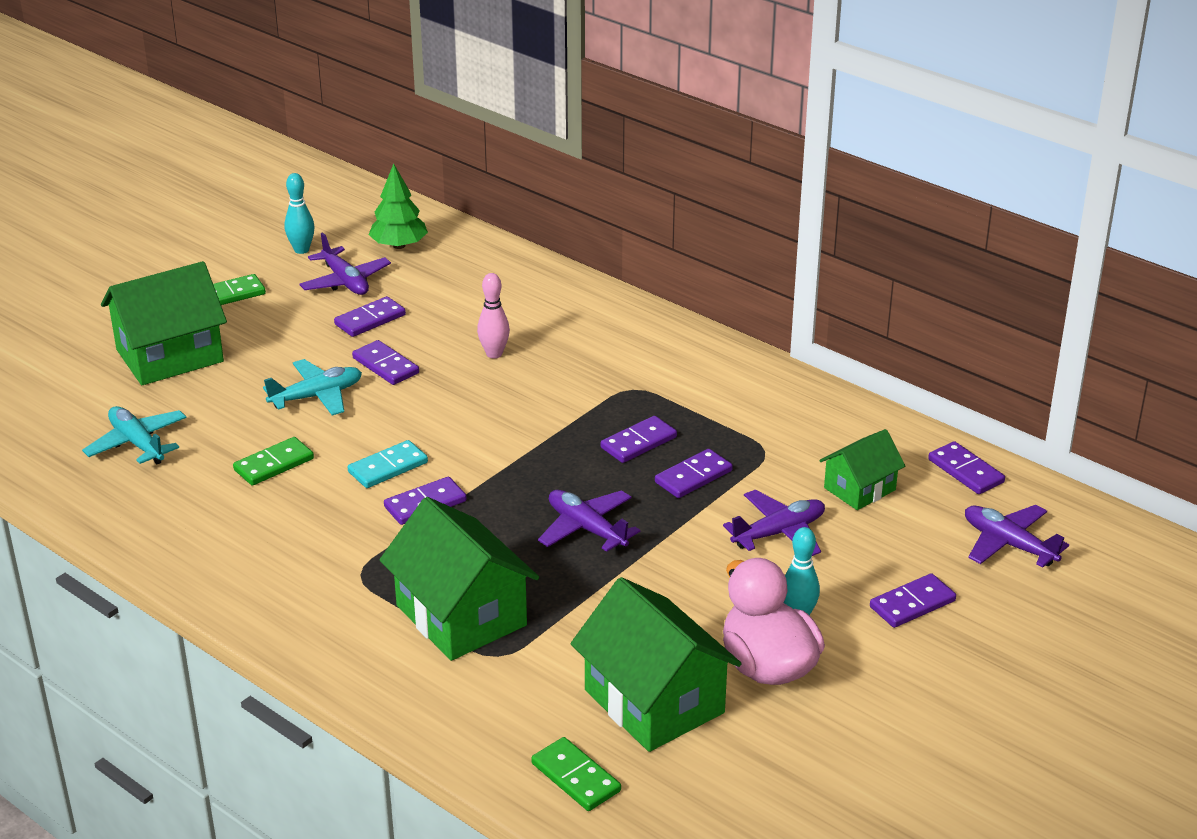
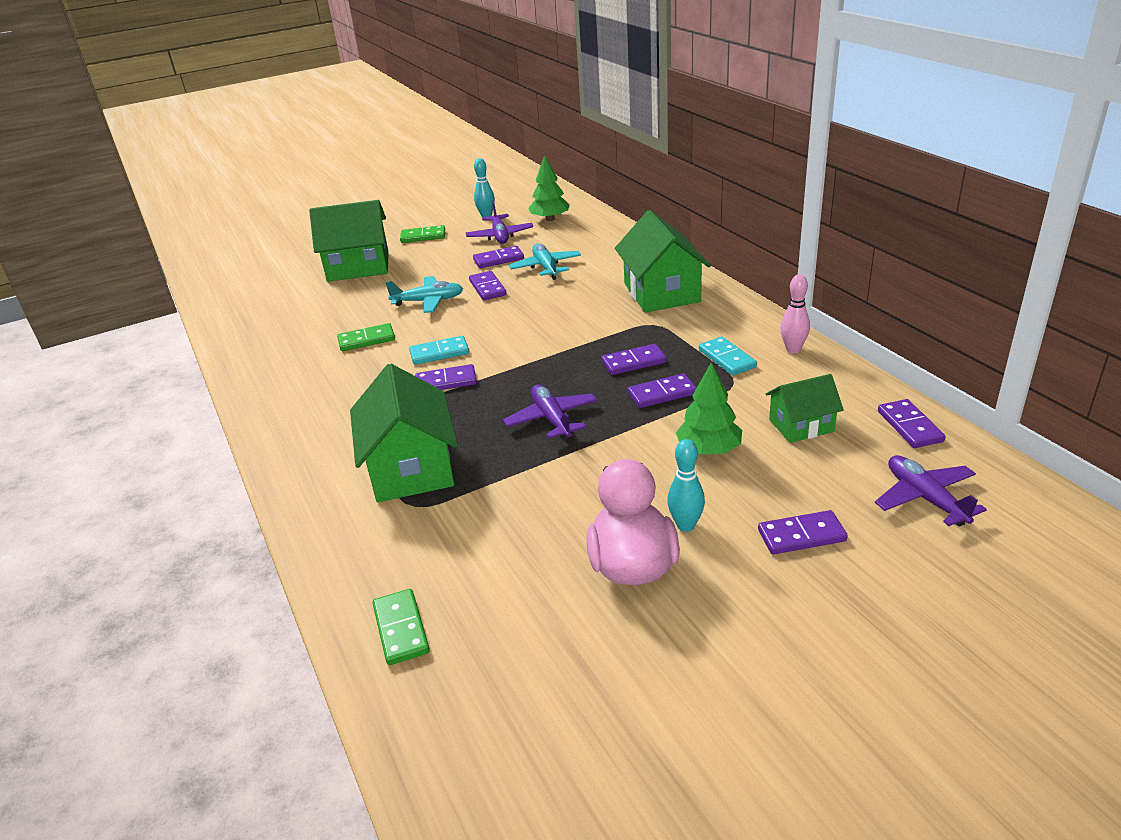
camera: 25 degrees right, 0 degrees up
turquoise plane [82,406,187,465] -> turquoise plane moved to [509,243,581,280]
pink bowling pin [477,273,510,359] -> pink bowling pin moved to [780,274,810,353]
green house [570,577,742,752] -> green house moved to [615,210,711,312]
purple plane [723,490,825,556] -> green tree [676,363,742,455]
none -> turquoise domino [699,337,757,375]

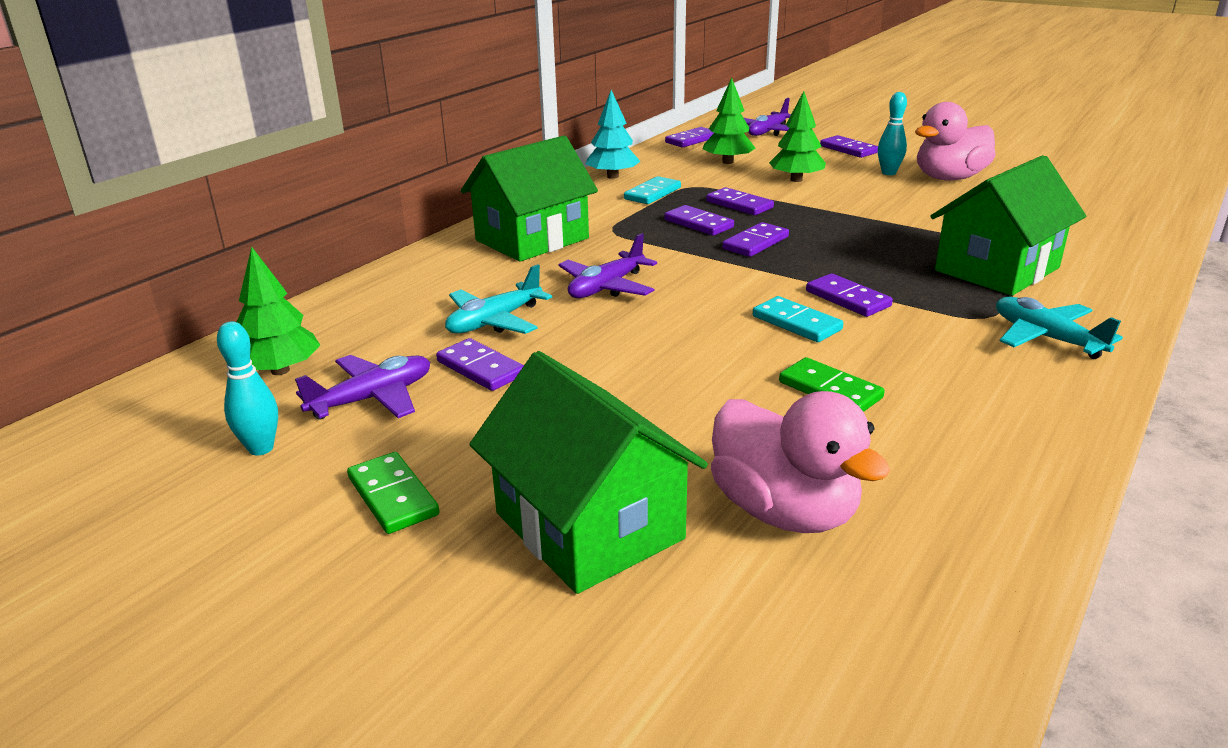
camera: 120 degrees left, 5 degrees down
green domino [373,589,430,665] -> none
turquoise plane [385,276,463,313] -> turquoise plane moved to [996,297,1123,359]
purple domino [469,271,507,301] -> purple domino moved to [722,222,789,257]
purple plane [503,384,597,440] -> purple plane moved to [559,233,657,298]
green house [766,374,844,443] -> green tree [703,78,755,164]
pink bowling pin [780,274,810,353] -> turquoise tree [586,90,641,179]
none -> pink duck [711,391,891,533]

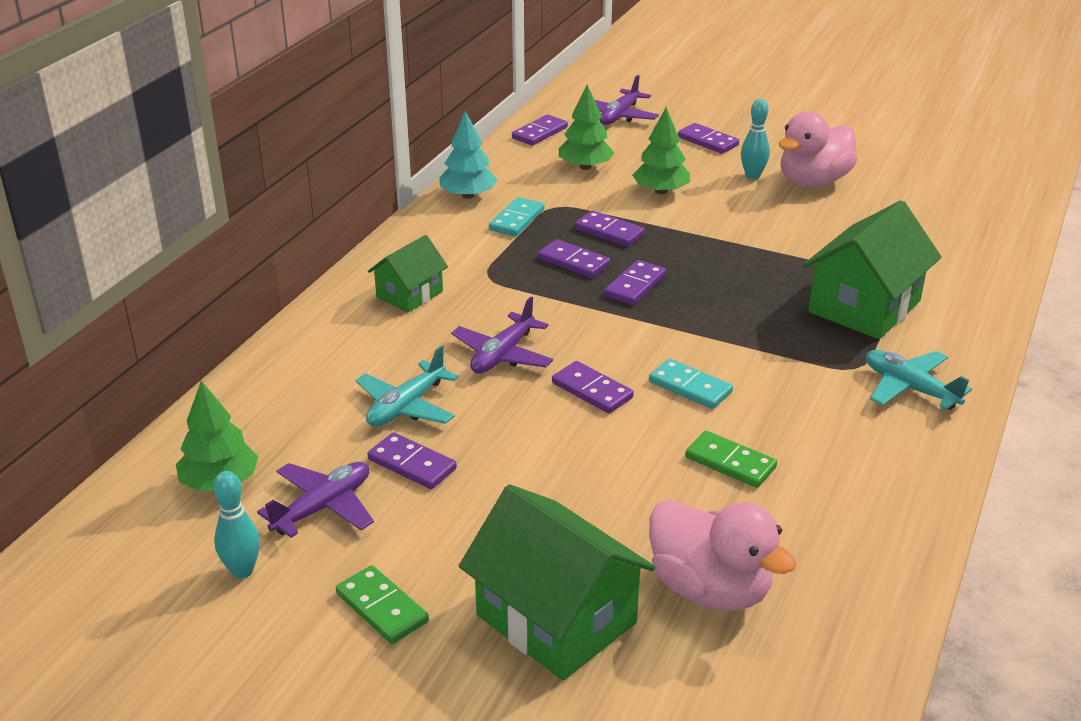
camera: 10 degrees left, 5 degrees up
green house [461,136,598,262] -> green house [368,235,448,312], size x0.57
purple domino [806,273,893,317] -> purple domino moved to [552,361,634,413]

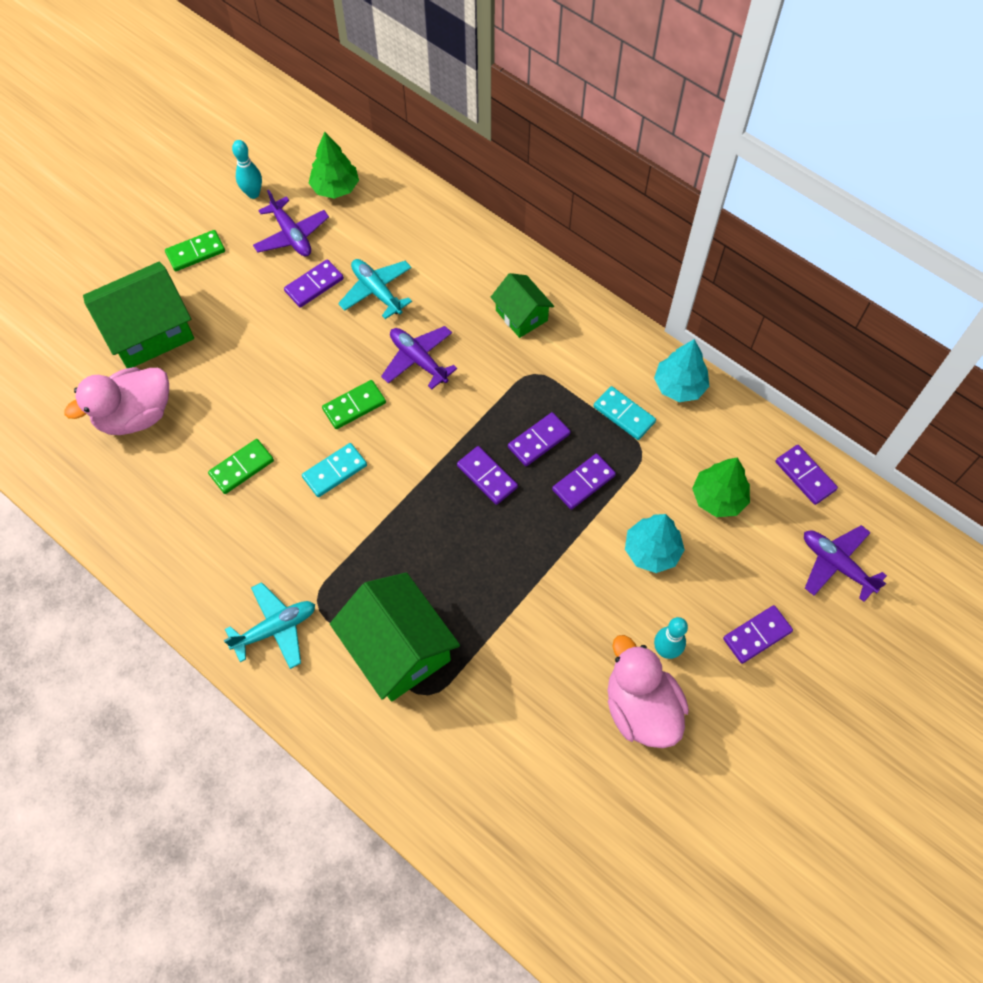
camera: 105 degrees right, 30 degrees up
purple domino [552,361,634,413] -> green domino [322,380,386,429]
green tree [632,107,690,194] -> turquoise tree [625,514,685,573]

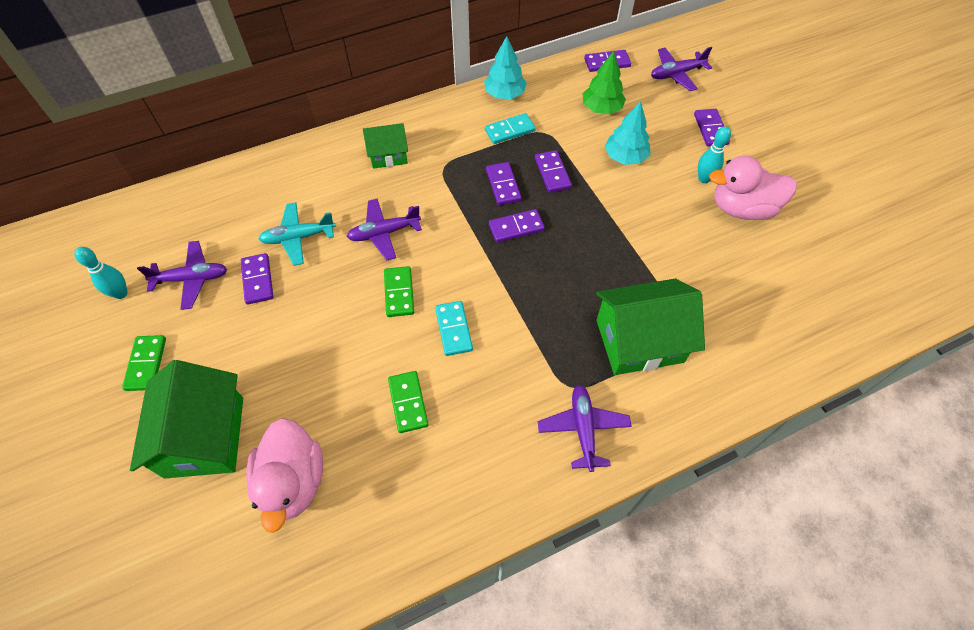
camera: 65 degrees left, 5 degrees down
turquoise plane [224,582,315,669] -> purple plane [538,385,632,472]
green tree [309,132,359,199] -> none

